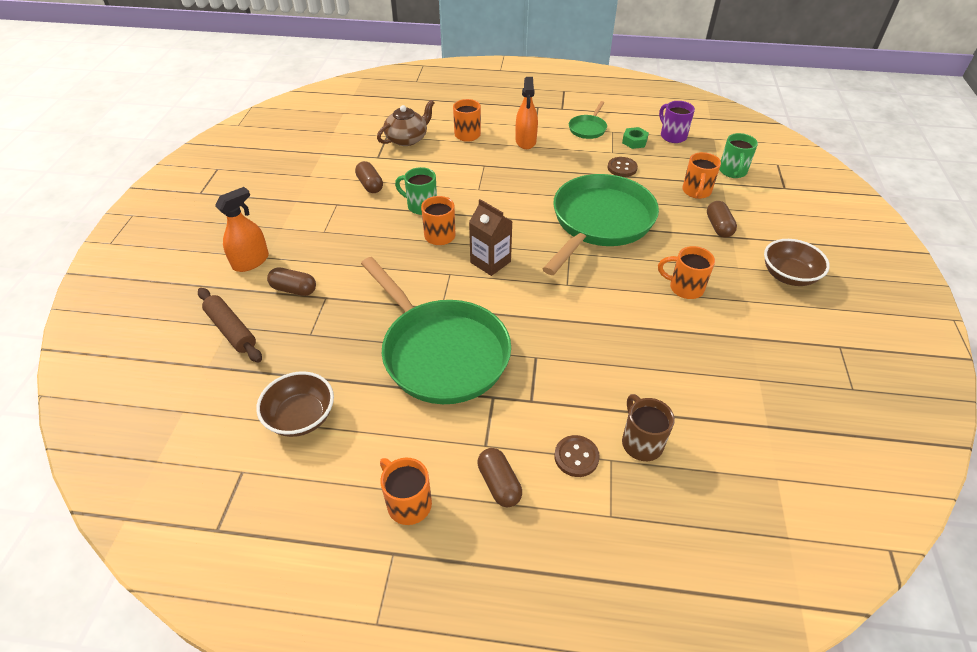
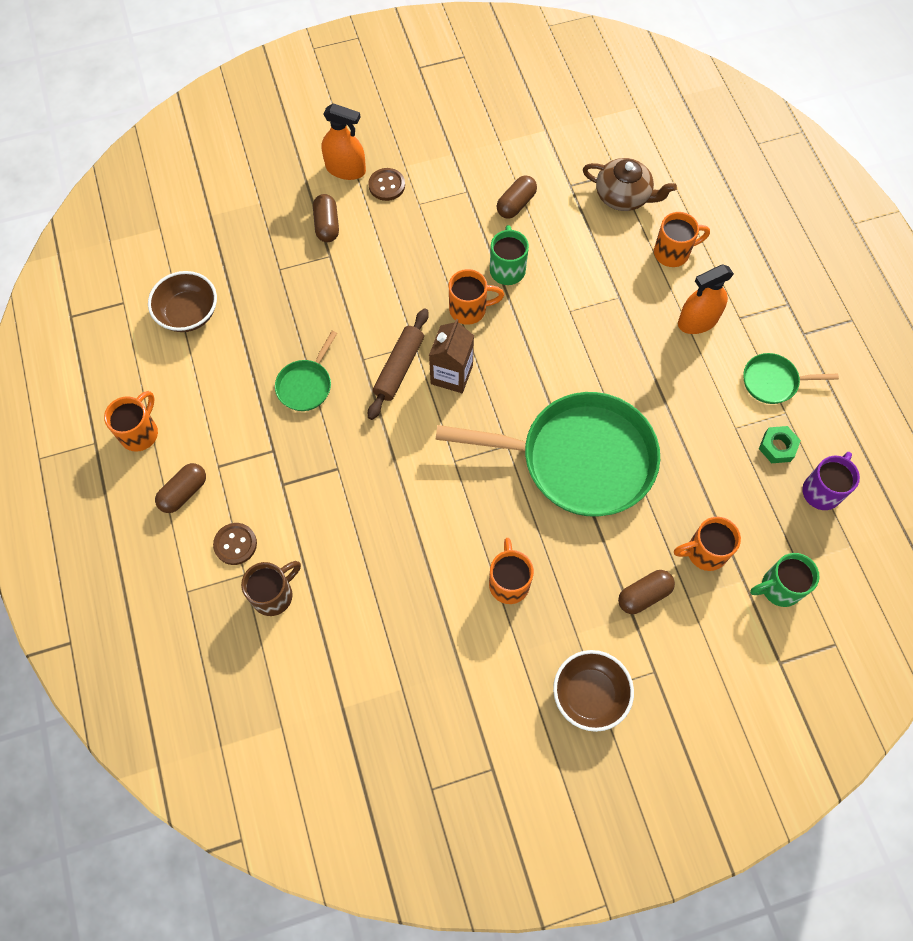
camera: 65 degrees right, 20 degrees up
brown rolling pin [198,288,262,363] -> brown rolling pin moved to [368,308,429,420]
green pan [361,257,511,404] -> green pan [275,331,337,411], size x0.43
brown button [608,157,638,177] -> brown button moved to [368,168,405,201]

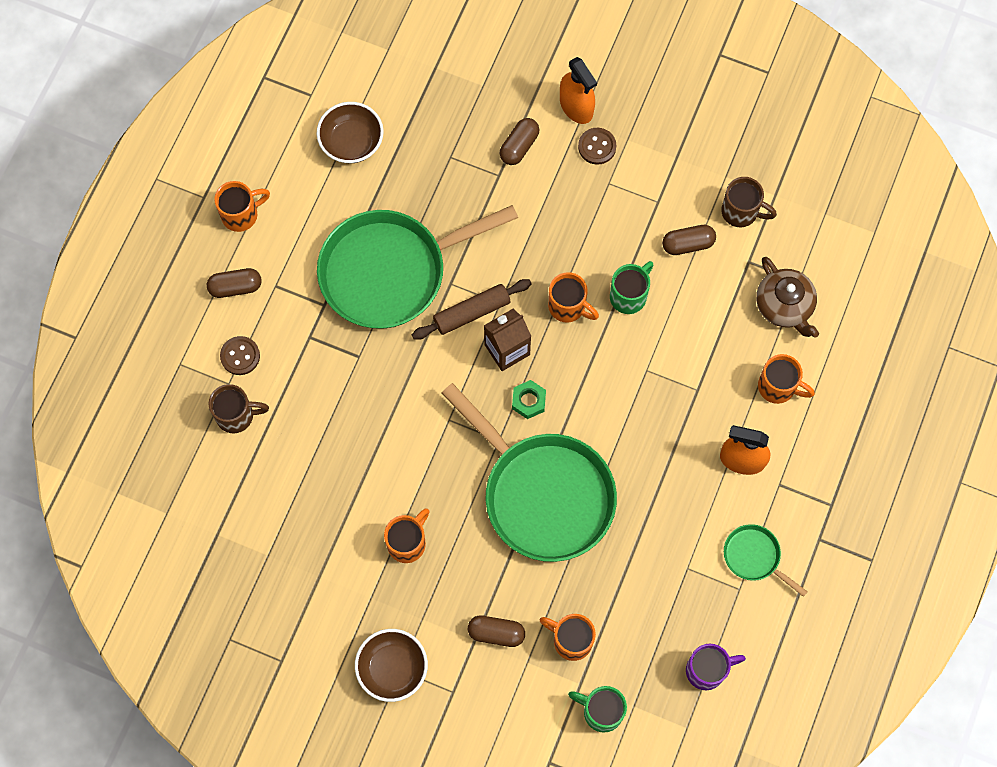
camera: 40 degrees right, 5 degrees up
green pan [275,331,337,411] -> green pan [317,205,518,329], size x2.31
green nut [759,426,801,463] -> green nut moved to [512,380,546,419]
none -> brown mug [721,177,777,227]

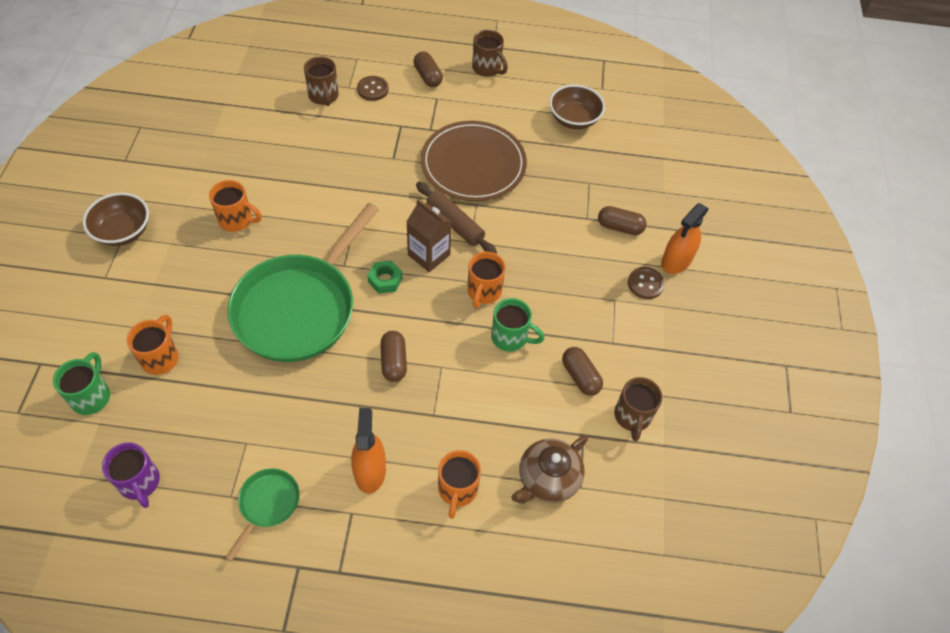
camera: 70 degrees right, 15 degrees down
orange mug [214,181,270,232] -> brown mug [472,30,508,77]
green pan [317,205,518,329] -> brown plate [421,121,527,201]
brown capsule [468,615,525,647] -> brown capsule moved to [380,331,407,382]

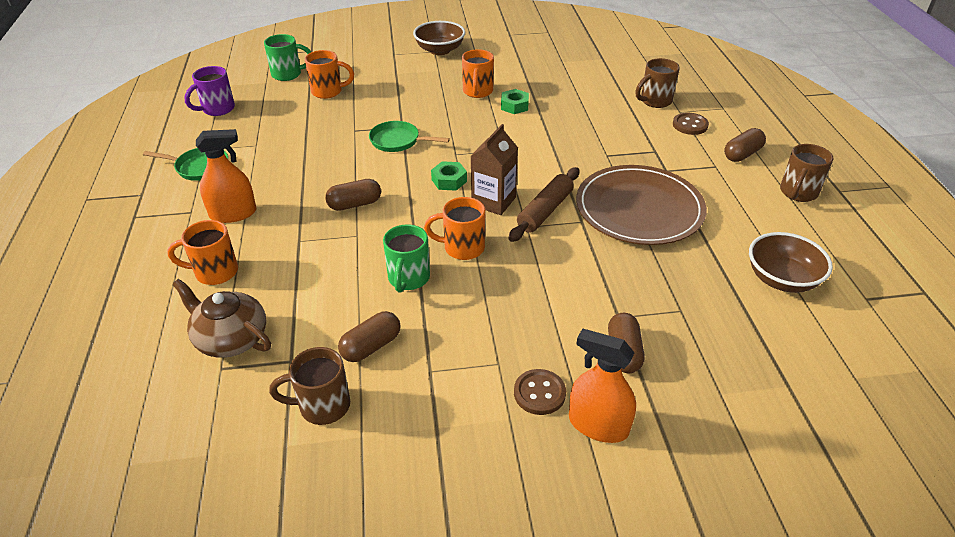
camera: 80 degrees right, 15 degrees down
green pan [227,203,379,362] -> green pan [369,121,450,152], size x0.43
none -> green nut [501,89,529,114]

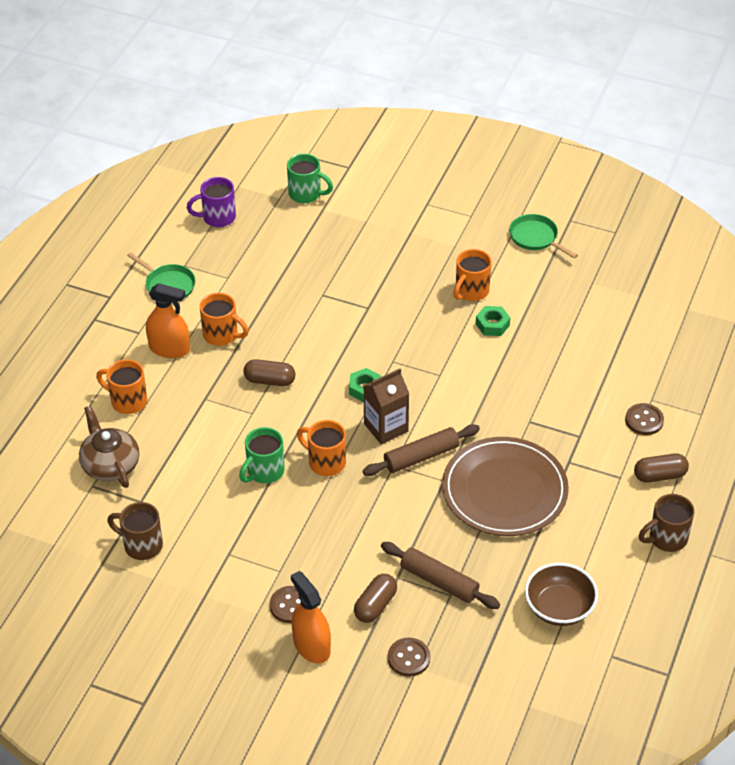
camera: 30 degrees right, 5 degrees up
orange mug [305,50,354,99] -> orange mug moved to [200,293,249,346]
brown capsule [338,311,401,362] -> none
green pan [369,121,450,152] -> green pan moved to [509,214,578,259]
brown bowl [413,21,465,55] -> none
brown mug [636,58,680,108] -> none
none -> brown rolling pin [381,542,500,609]
none -> brown button [388,638,430,677]

